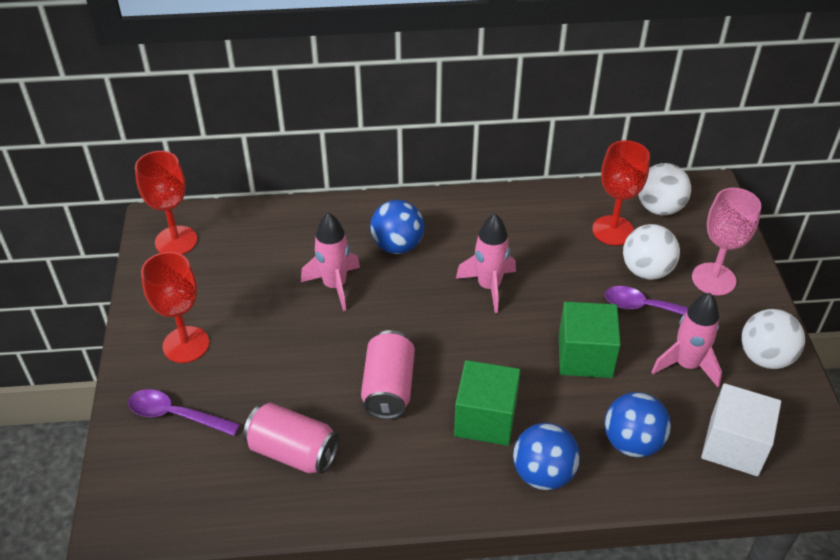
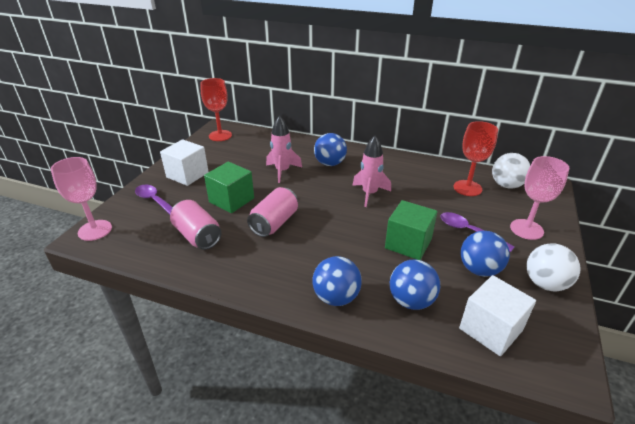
camera: 25 degrees right, 10 degrees down
red goblet [141,252,209,363] -> white cube [160,139,209,186]
green cube [454,360,521,446] -> green cube moved to [204,162,254,213]
white ball [623,224,680,280] -> none
pink rocket [652,293,722,387] -> blue ball [461,231,510,277]
none -> pink goblet [51,157,112,241]

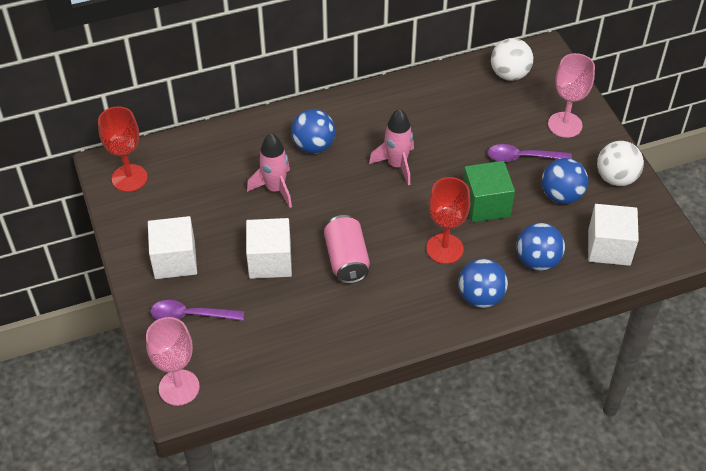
camera: 40 degrees left, 15 degrees up
pink can [170,200,221,250] -> none
green cube [204,162,254,213] -> white cube [246,218,292,279]
red goblet [454,121,498,196] -> red goblet moved to [426,177,470,264]

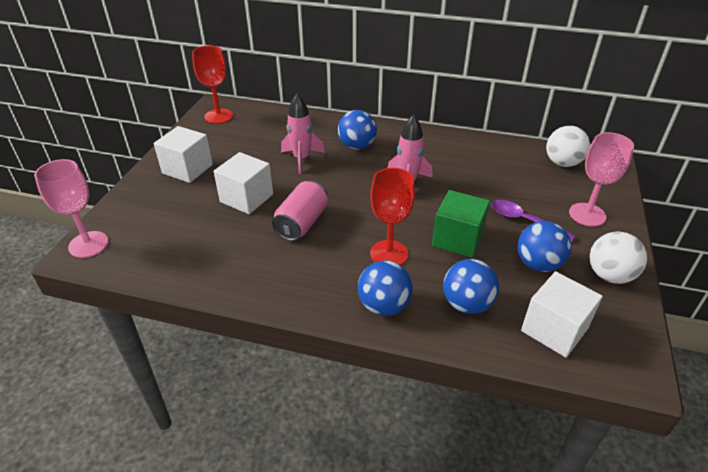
camera: 35 degrees right, 10 degrees down
purple spoon [150,300,244,321] -> none

